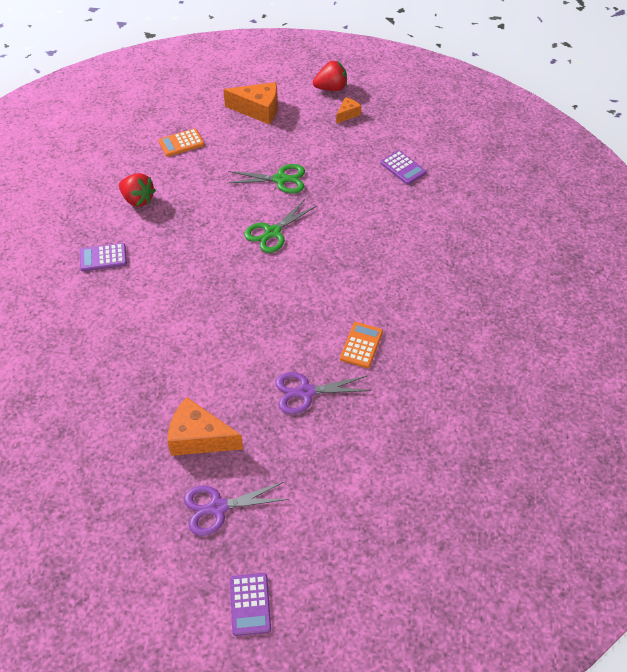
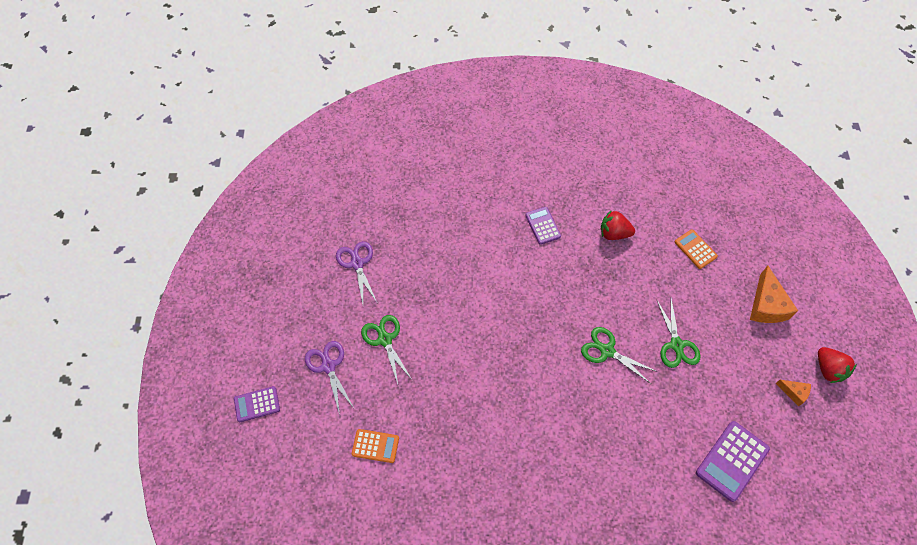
camera: 80 degrees right, 10 degrees up
red strawberry [119,173,156,207] -> red strawberry turned 75 degrees clockwise [601,210,635,240]
orange cheese [167,397,243,456] -> green scissors [361,315,413,384]
purple scissors [276,372,371,414] -> purple scissors moved to [336,241,378,304]
orange calculator [340,322,383,368] -> orange calculator moved to [352,429,399,463]
purple calculator [381,150,427,185] -> purple calculator [696,421,770,502], size x1.61

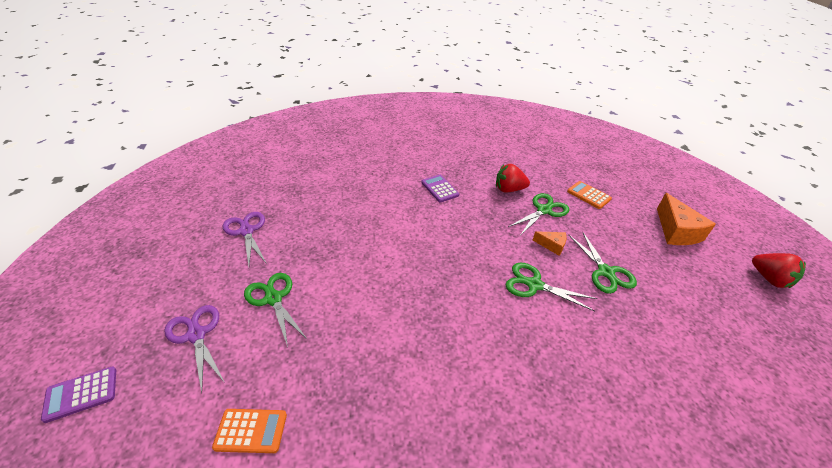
camera: 10 degrees left, 20 degrees down
purple calculator [696,421,770,502] -> none
orange cheese [776,380,811,406] -> orange cheese moved to [533,231,567,256]
none -> green scissors [508,193,569,236]

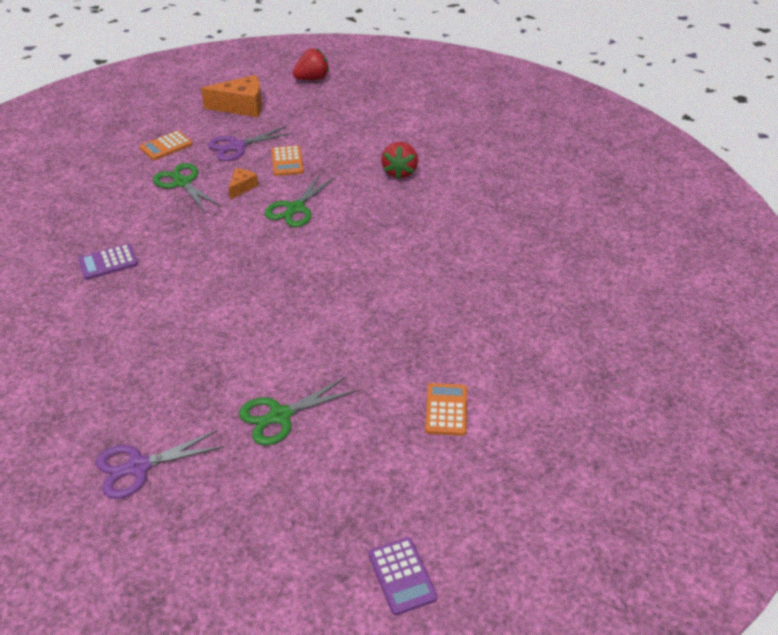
camera: 85 degrees left, 0 degrees up
purple scissors [164,305,225,393] -> purple scissors moved to [208,126,293,161]
red strawberry [496,164,530,193] -> red strawberry moved to [381,142,418,180]
green scissors [569,231,637,294] -> orange calculator [271,145,304,176]

